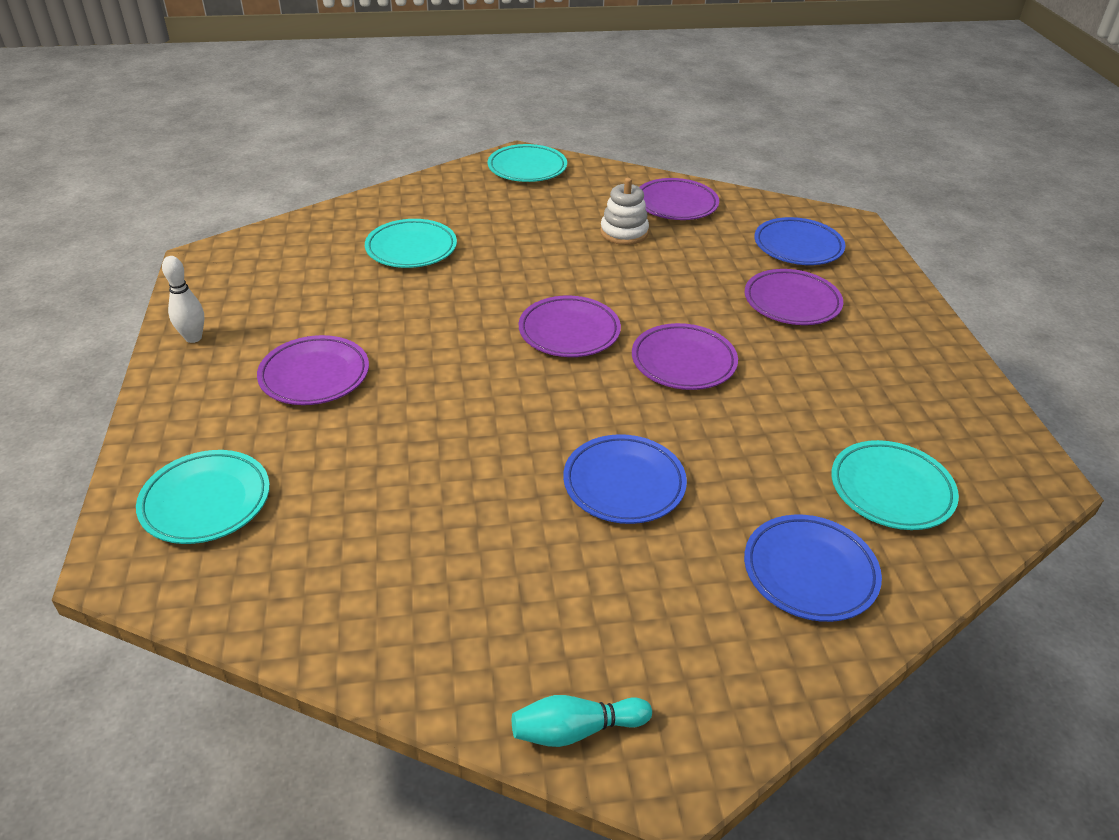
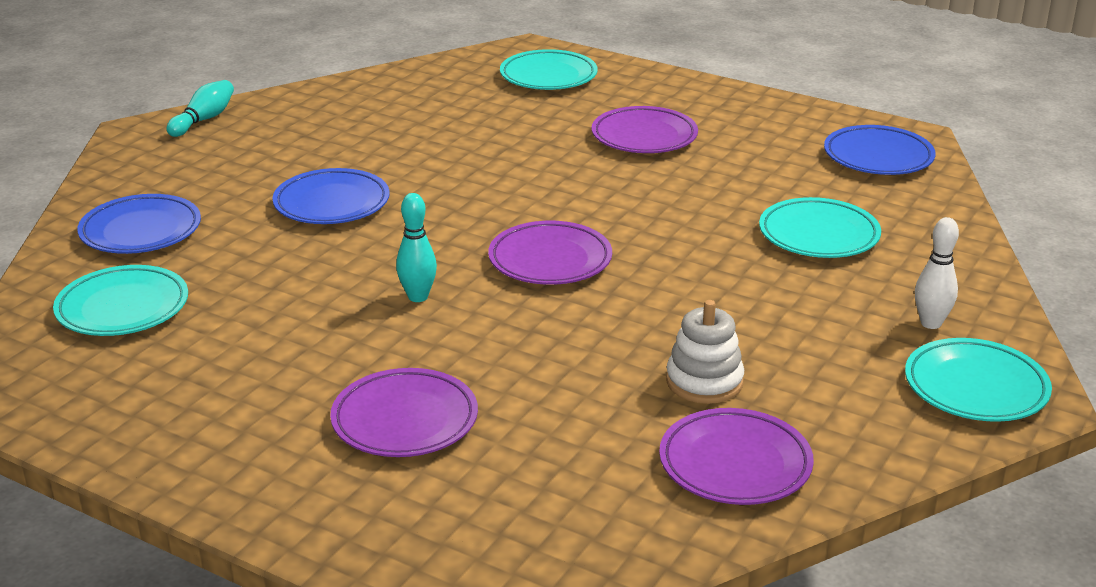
camera: 130 degrees right, 10 degrees down
white bowling pin [162,256,204,343] -> white bowling pin moved to [915,217,959,329]
purple plate [632,323,738,390] -> turquoise bowling pin [396,193,437,302]
blue plate [754,217,845,265] -> blue plate moved to [824,125,936,175]

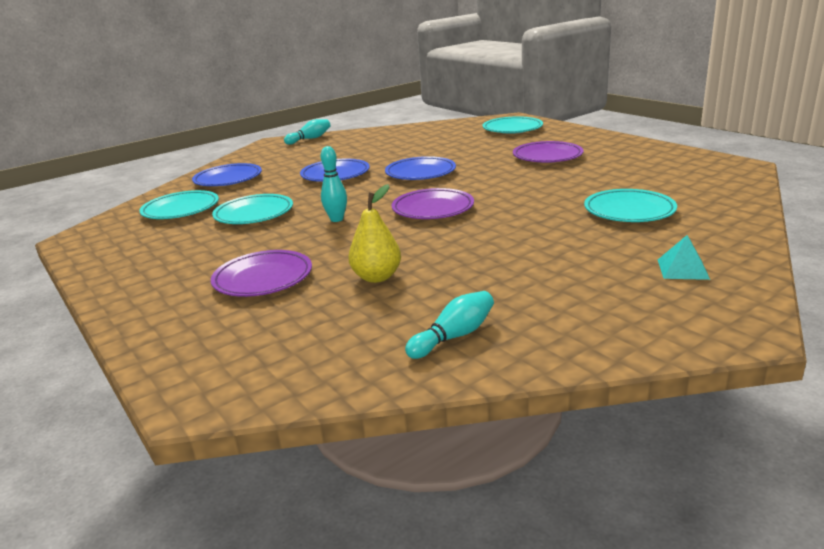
camera: 25 degrees right, 5 degrees down
purple plate [659,408,814,505] -> turquoise bowling pin [405,291,494,359]
white stacking toy [666,300,744,404] -> none
blue plate [824,125,936,175] -> blue plate moved to [385,156,456,180]
turquoise plate [905,338,1052,422] -> turquoise plate moved to [212,194,293,224]
white bowling pin [915,217,959,329] -> turquoise pyramid [658,235,710,280]
none -> yellow pear [348,184,401,283]

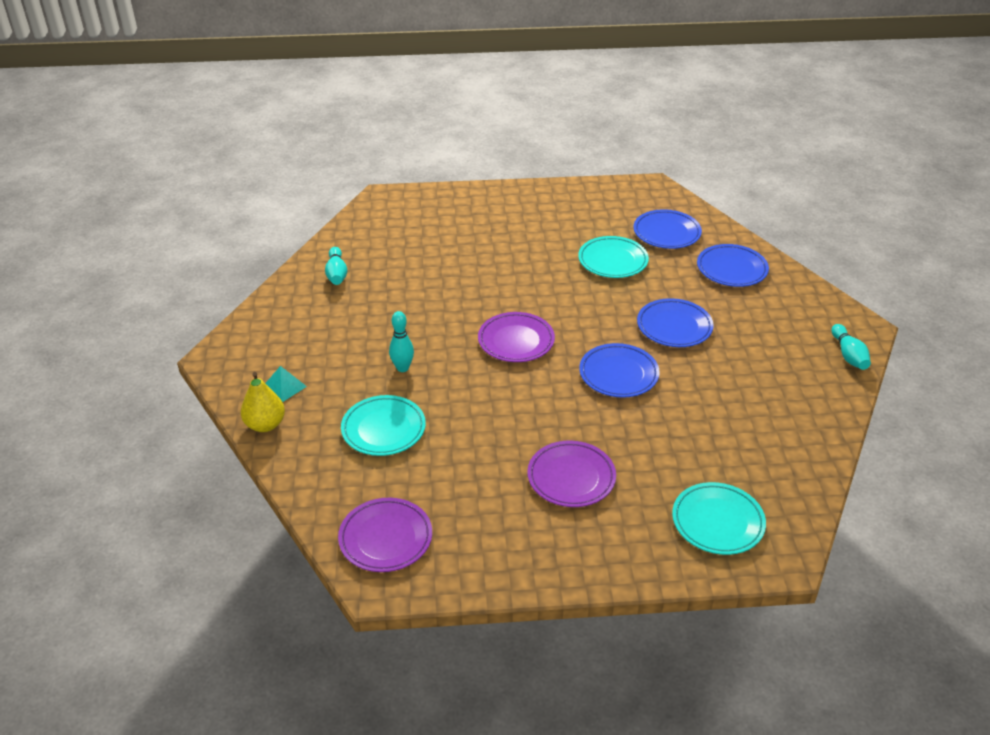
camera: 120 degrees right, 15 degrees up
turquoise plate [139,190,219,219] -> blue plate [633,209,702,249]
purple plate [211,250,312,297] -> purple plate moved to [338,498,432,572]
turquoise bowling pin [321,146,347,222] -> turquoise bowling pin moved to [389,311,414,372]
yellow pear [348,184,401,283] -> yellow pear moved to [241,372,285,432]

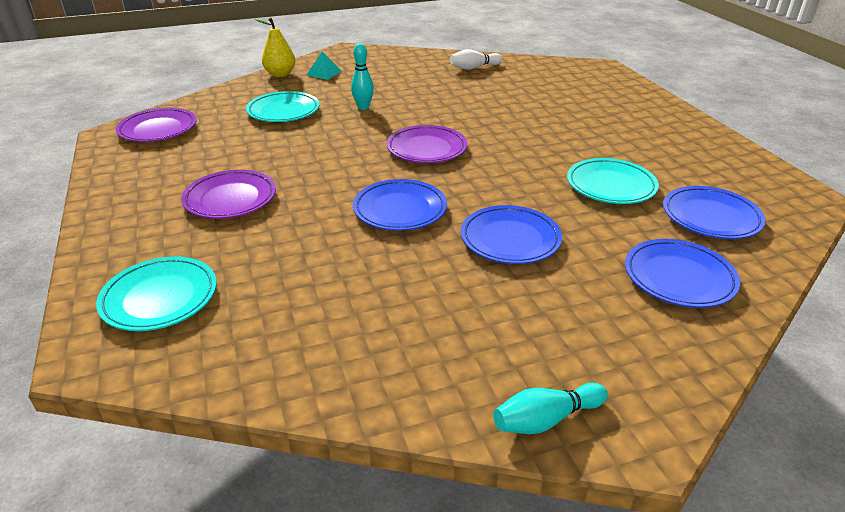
camera: 75 degrees right, 5 degrees down
turquoise bowling pin [325,247,347,285] -> white bowling pin [450,49,502,70]

